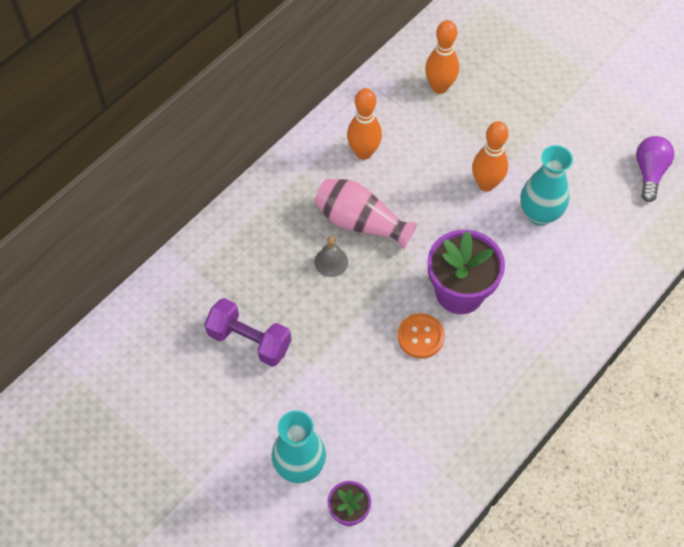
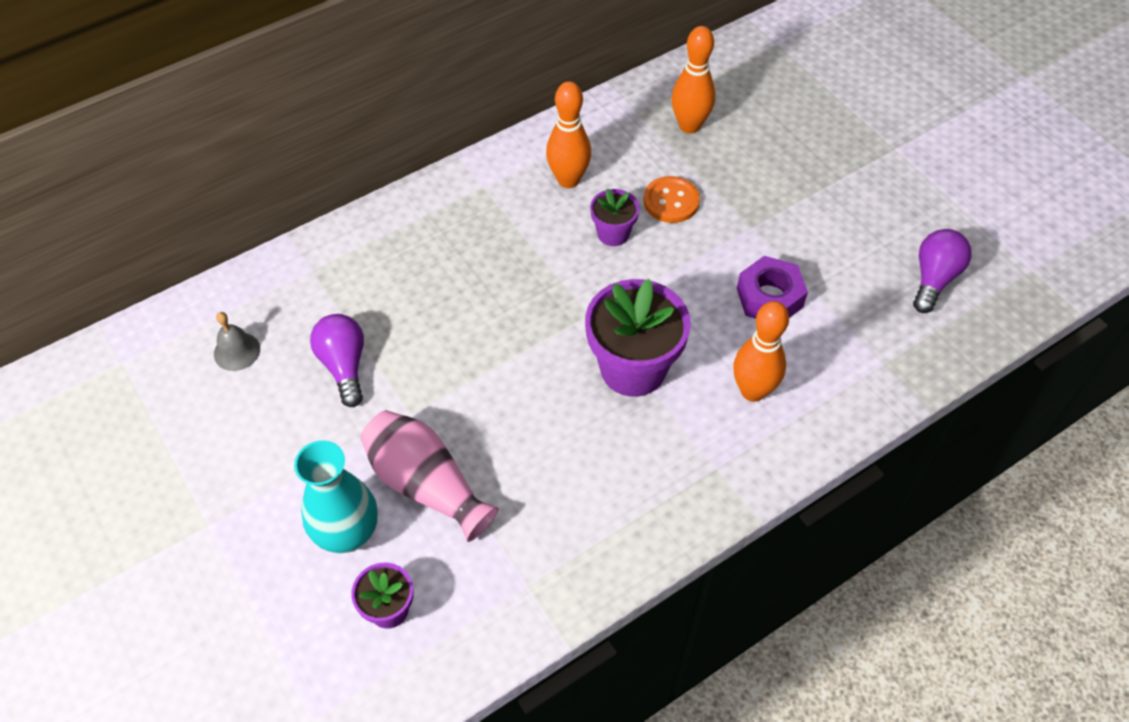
camera: 15 degrees right, 5 degrees down
purple dumbbell [204,298,291,367] -> purple light bulb [310,314,364,407]
pink vase [314,179,417,249] -> pink vase moved to [361,410,499,542]
grey bell [314,236,348,277] -> grey bell moved to [214,312,260,371]
orange button [397,313,445,359] -> orange button moved to [643,176,700,223]
orange bowling pin [472,121,509,192] -> orange bowling pin moved to [733,301,789,402]
turquoise vase [520,145,573,226] -> purple nut [737,256,808,319]
none -> purple flower pot [590,188,640,246]

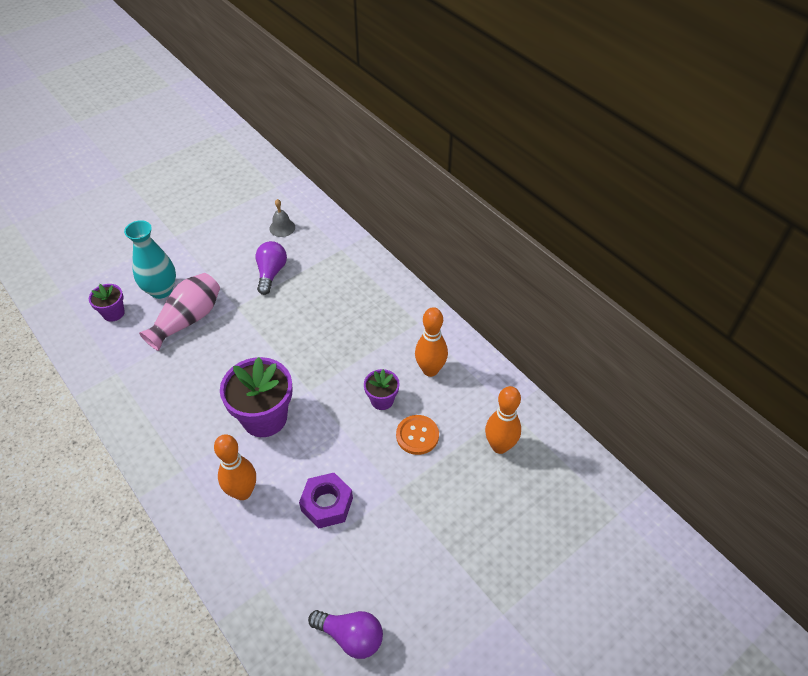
camera: 85 degrees right, 5 degrees down
purple light bulb [310,314,364,407] -> purple light bulb turned 60 degrees counterclockwise [255,241,287,295]

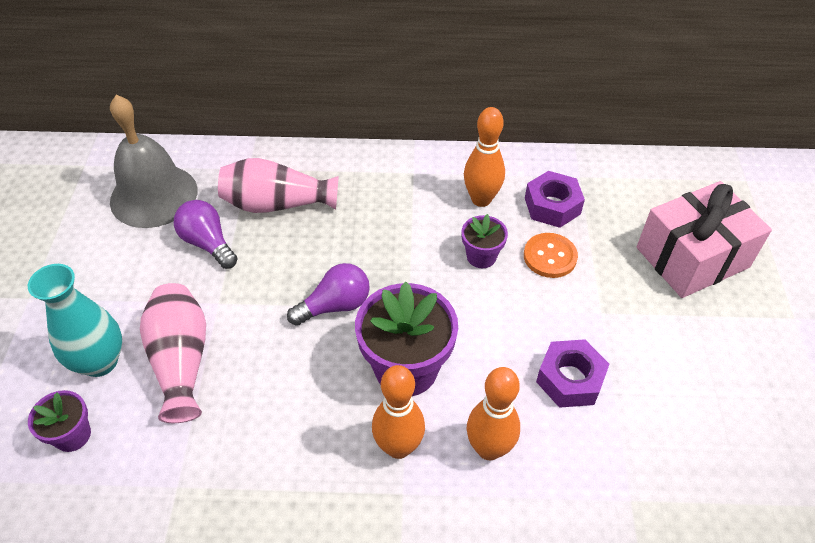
camera: 50 degrees left, 0 degrees up
grey bell [269,199,295,237] -> grey bell [110,95,197,228], size x2.30
purple light bulb [308,610,383,659] -> purple light bulb moved to [287,263,370,326]
orange bowling pin [485,386,521,454] -> orange bowling pin moved to [372,365,425,459]
none -> pink vase [218,158,339,213]
none -> purple nut [525,171,585,228]
none -> pink gift [637,181,772,298]

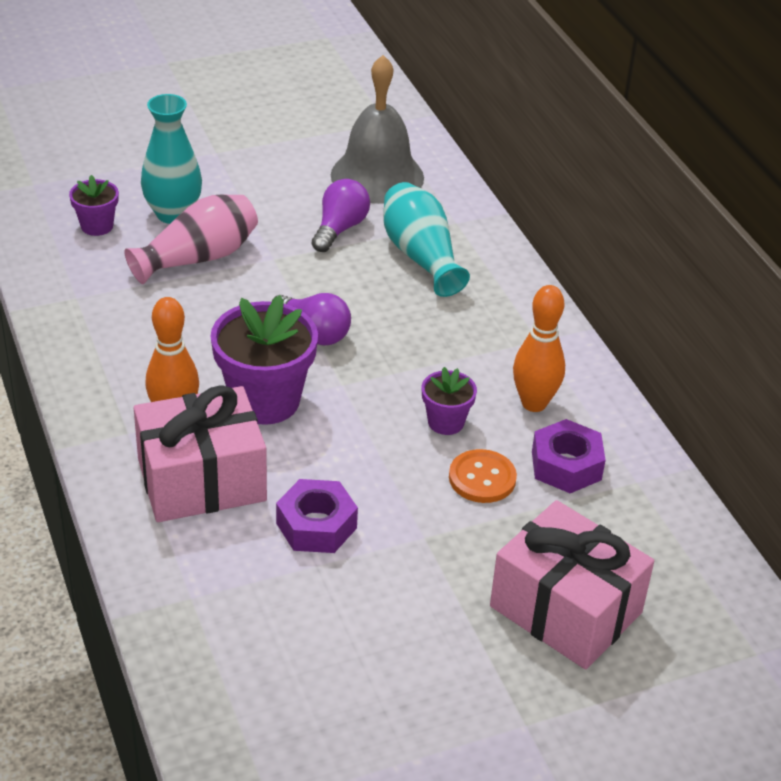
camera: 65 degrees right, 10 degrees down
pink vase [218,158,339,213] -> turquoise vase [383,182,470,297]
orange bowling pin [467,367,520,460] -> pink gift [134,385,267,522]

